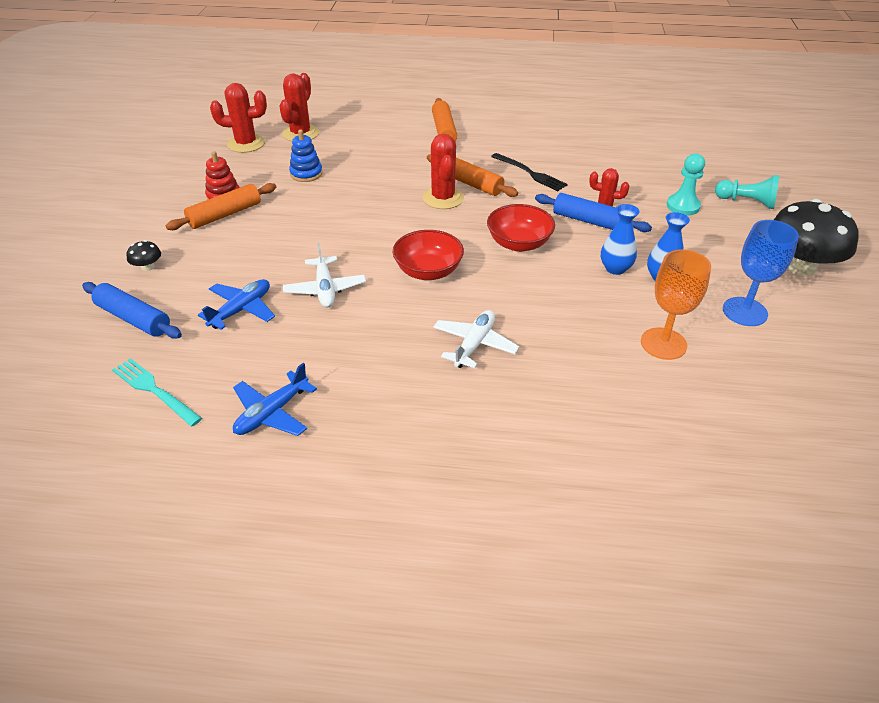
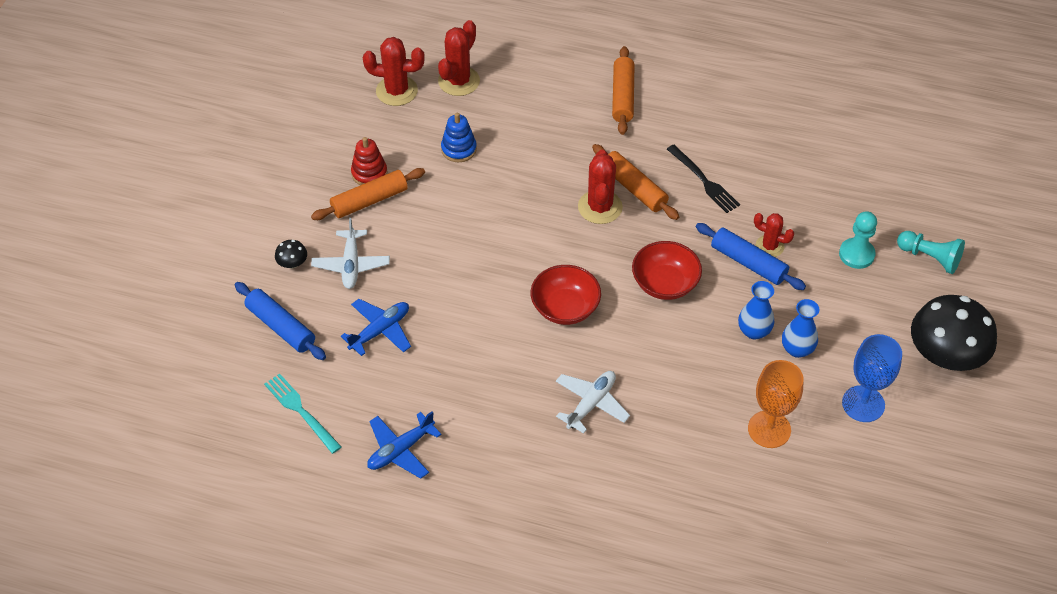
camera: 10 degrees right, 10 degrees up
white plane [283,243,366,308] -> white plane moved to [311,218,390,289]

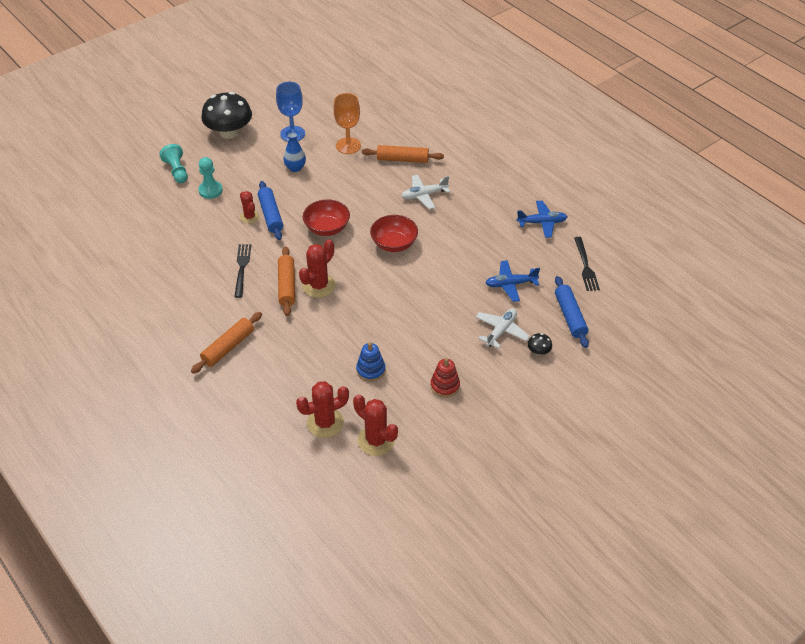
camera: 145 degrees left, 5 degrees down
turquoise fork [264,373,341,454] -> black fork [574,237,600,291]
orange rolling pin [311,168,425,220] -> orange rolling pin moved to [362,145,444,163]
blue vase [738,281,774,339] -> none

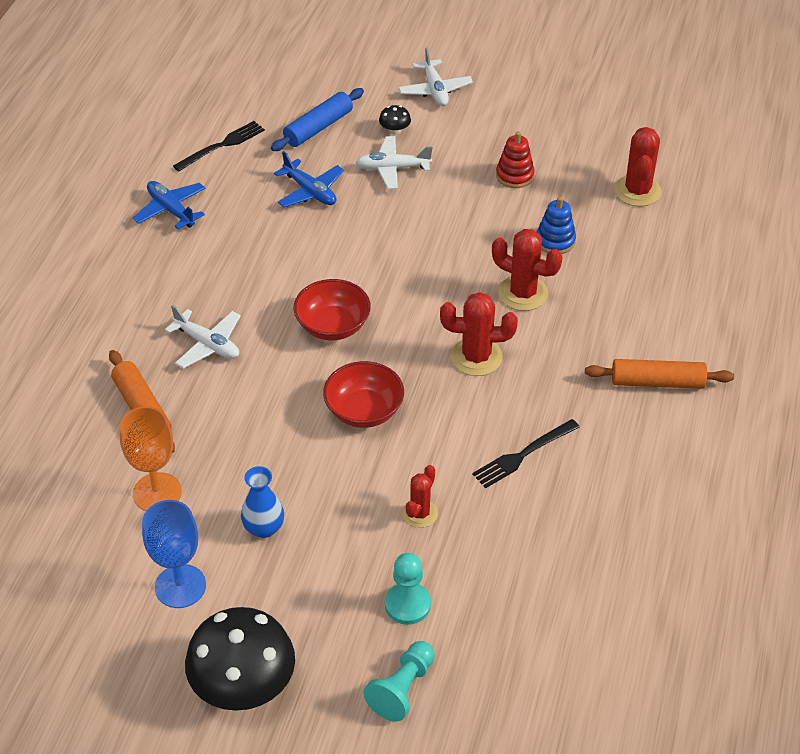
camera: 125 degrees left, 0 degrees up
blue rolling pin [258,181,283,240] -> none
orange rolling pin [278,247,295,316] -> none
red cactus [296,381,349,438] -> red cactus moved to [492,229,563,311]
none -> white plane [398,47,473,106]

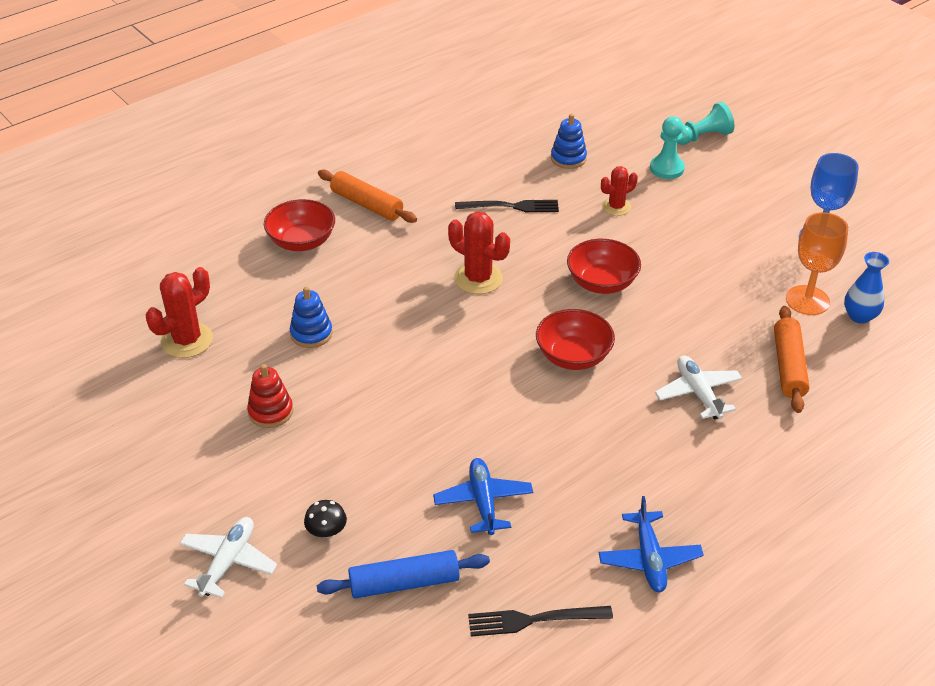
camera: 145 degrees left, 5 degrees down
black mushroom [185,607,295,711] -> none
blue vase [241,466,284,538] -> blue vase moved to [844,252,889,324]
white plane [356,136,433,189] -> none
red cactus [492,229,563,311] -> none
none -> red bowl [264,199,335,251]
none -> blue stacking toy [551,114,587,169]

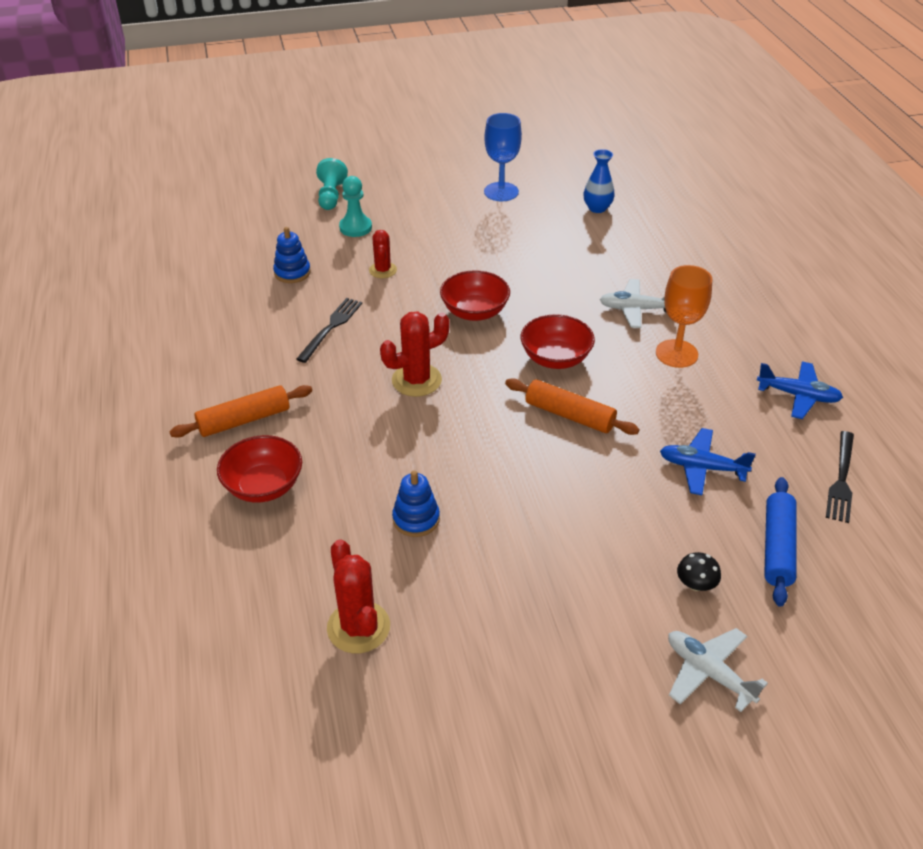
camera: 65 degrees left, 0 degrees up
red stacking toy [247,364,293,428] -> none
orange rolling pin [774,306,809,413] -> orange rolling pin moved to [505,379,640,435]
orange goblet [786,212,848,315] -> orange goblet moved to [656,265,712,368]

